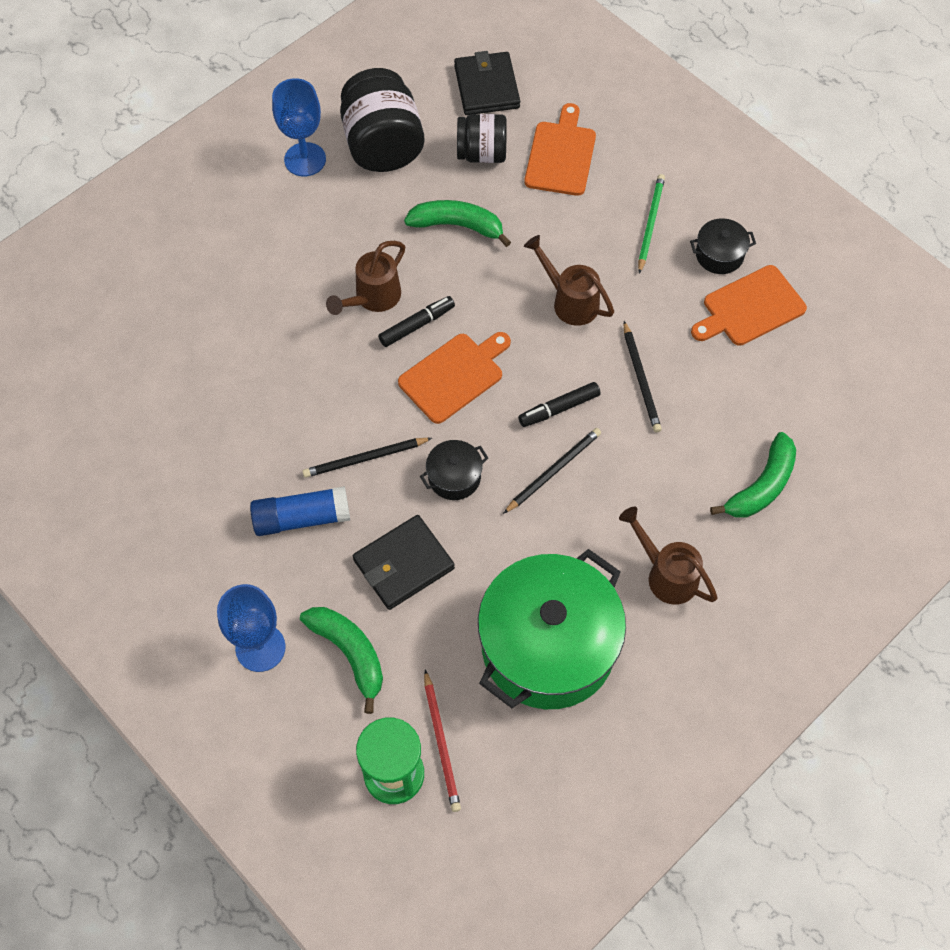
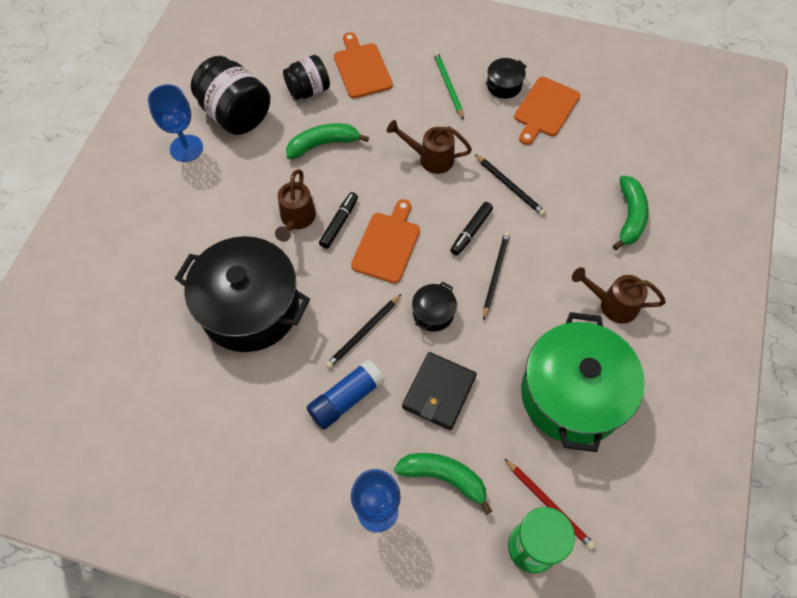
camera: 30 degrees left, 0 degrees up
black wallet [454,51,520,115] -> none
none -> black pot [175,236,310,352]

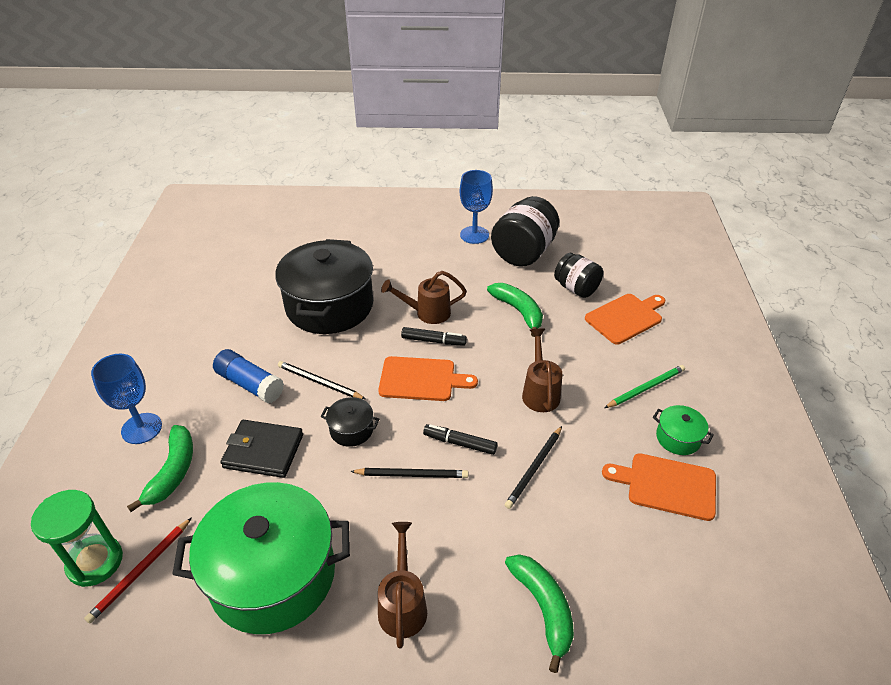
camera: 75 degrees right, 20 degrees down
black pot [485,58,527,99] -> green pot [653,405,714,455]
green banana [613,175,649,250] -> green banana turned 105 degrees counterclockwise [505,554,574,673]

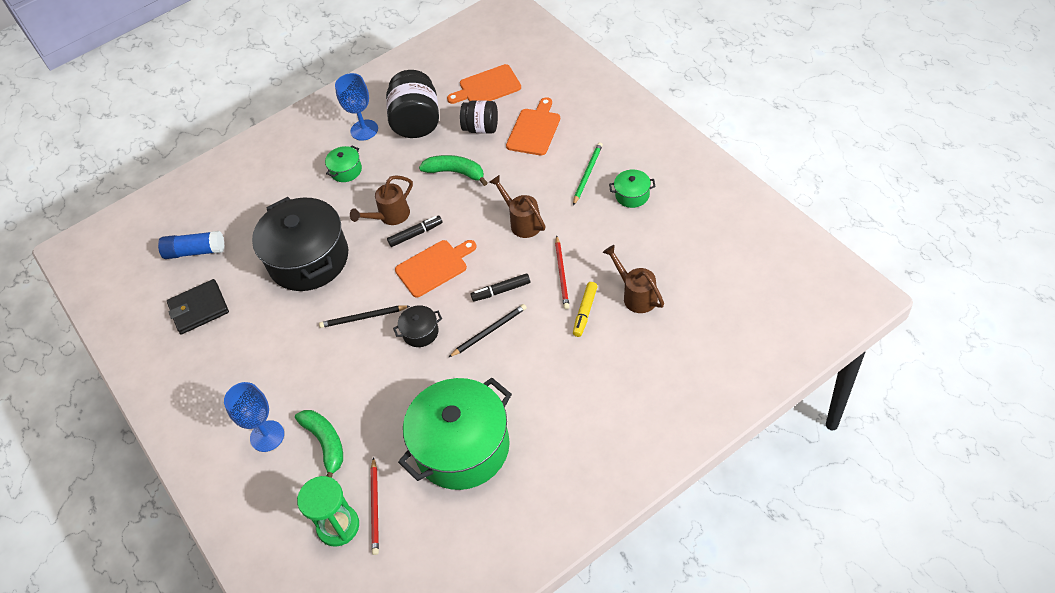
camera: 30 degrees left, 10 degrees up
blue glue stick [213,349,284,403] -> blue glue stick moved to [158,231,225,259]
black wallet [220,420,303,478] -> black wallet moved to [167,279,229,334]
brown watering can [378,522,427,648] -> brown watering can moved to [603,245,664,313]
black pencil [505,426,562,509] -> red pencil [555,235,570,309]
green banana [505,554,574,673] -> none
orange cutting board [602,453,716,521] -> orange cutting board moved to [447,64,521,104]
none -> green pot [325,145,362,182]
none -> yellow marker [573,282,598,337]

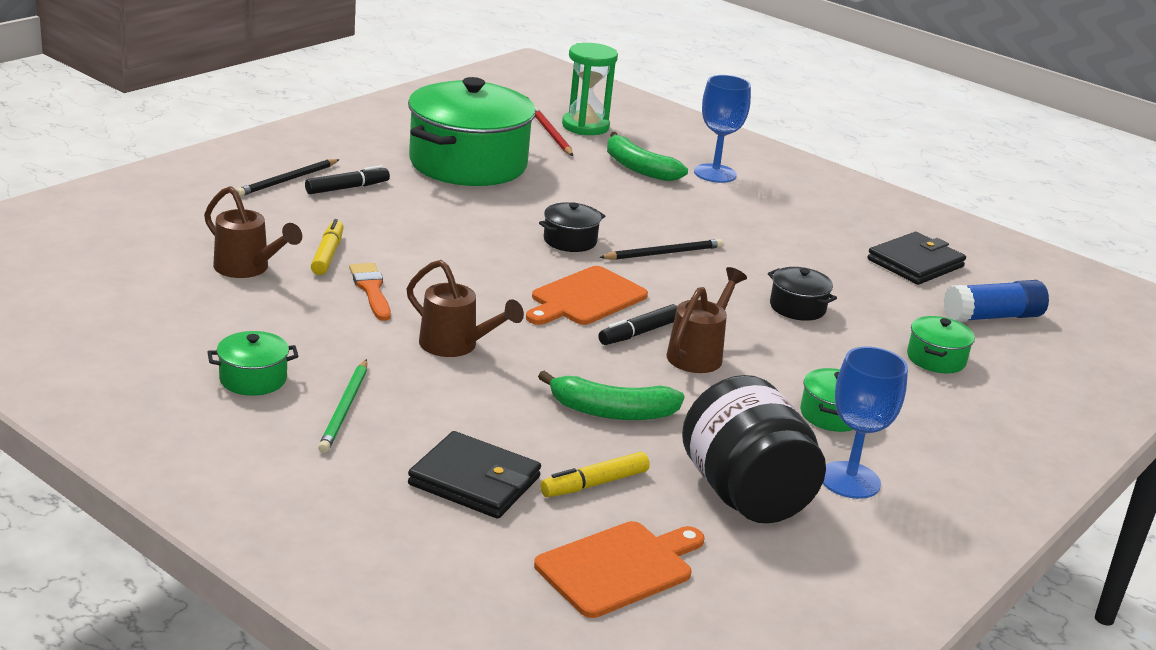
camera: 155 degrees right, 25 degrees down
black pot [252,197,348,291] -> black pot [768,267,837,321], size x0.42
black pencil [449,304,527,357] -> black pencil moved to [236,159,340,197]
black jar [460,100,498,134] -> yellow marker [540,452,650,497]
black marker [470,273,530,302] -> black marker moved to [305,165,390,194]
orange cutting board [506,97,560,155] -> black wallet [408,431,541,519]
red pencil [555,235,570,309] -> orange brush [349,263,391,321]
none -> green pot [907,316,975,373]

